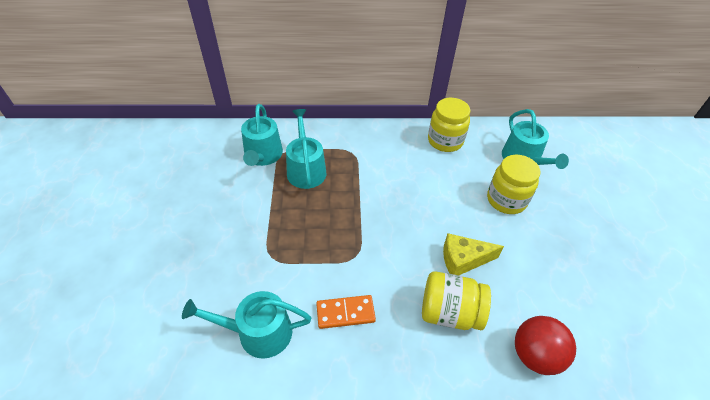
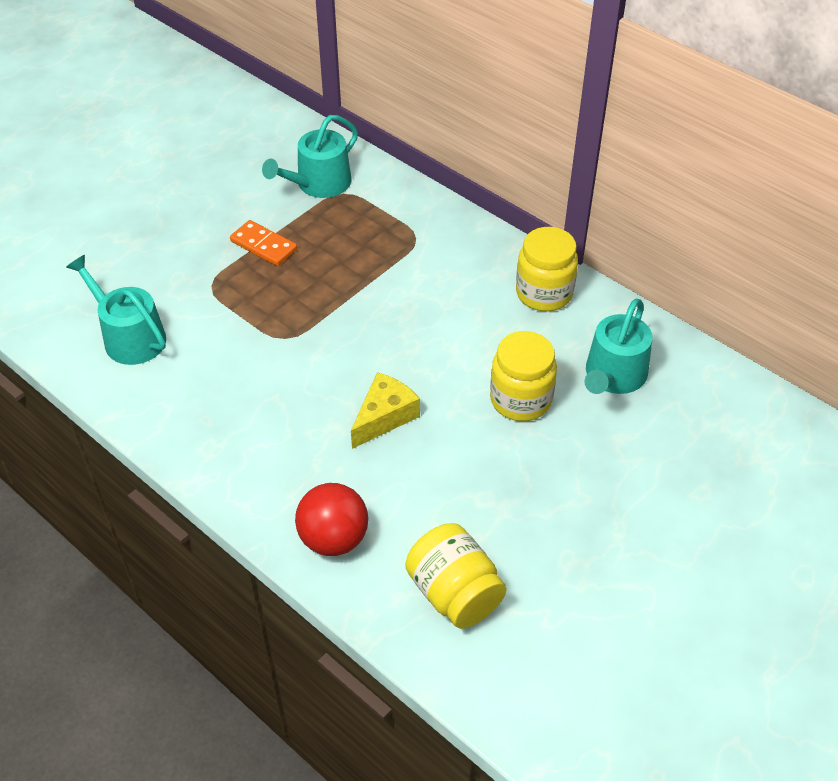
camera: 45 degrees right, 0 degrees up
turquoise watering can [286,109,326,189] -> none
orange domino [316,295,376,329] -> orange domino moved to [230,220,297,266]
yellow jar [422,271,491,330] -> yellow jar moved to [405,523,507,629]
yellow cheese [443,233,504,275] -> yellow cheese turned 90 degrees clockwise [351,372,420,449]

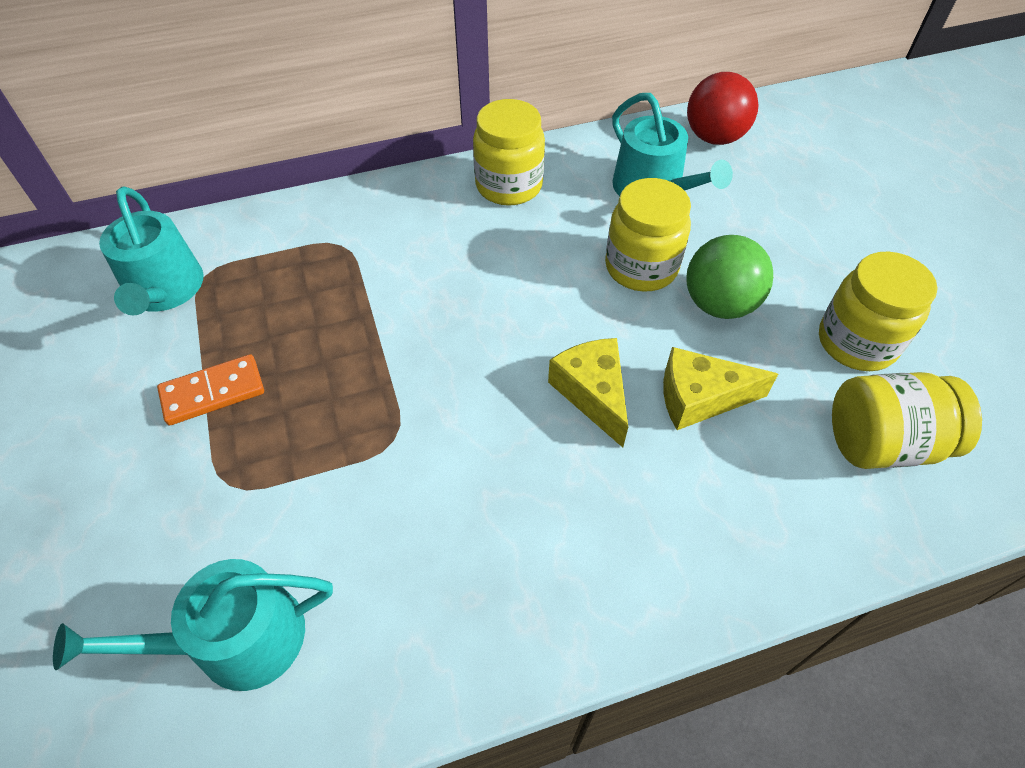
camera: 60 degrees left, 5 degrees up
red ball [295,483,368,556] -> red ball moved to [687,72,759,145]
none -> yellow cheese [663,347,778,430]
none -> green ball [686,235,773,319]
none -> yellow jar [819,251,938,371]

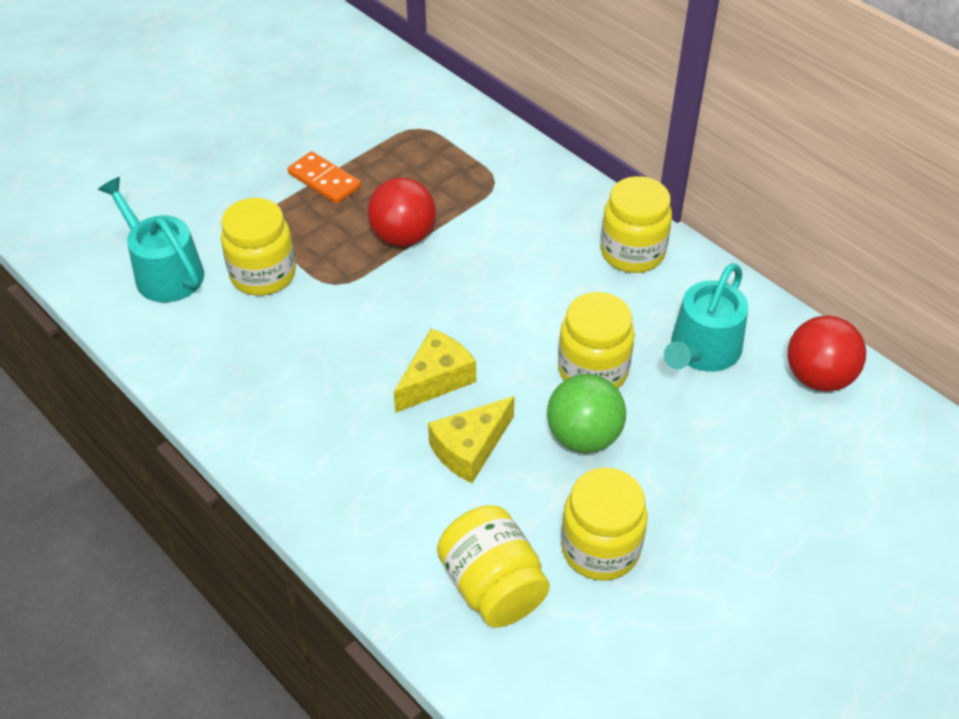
camera: 65 degrees right, 5 degrees down
turquoise watering can [99,186,204,315] -> none
yellow cheese [663,347,778,430] -> yellow cheese turned 105 degrees counterclockwise [428,396,515,483]
none -> yellow jar [221,198,296,296]
none -> red ball [367,178,436,247]

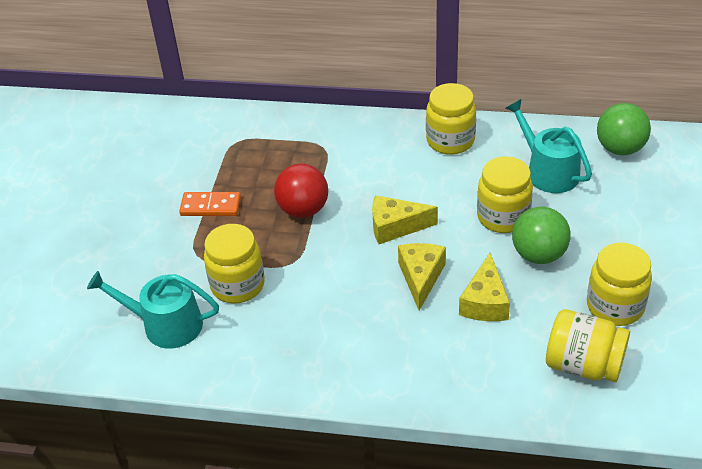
camera: 35 degrees left, 5 degrees down
turquoise watering can [664,263,749,372] -> turquoise watering can turned 150 degrees clockwise [506,99,592,193]
red ball [788,316,866,392] -> green ball [597,103,651,155]
none -> yellow cheese [372,195,438,244]

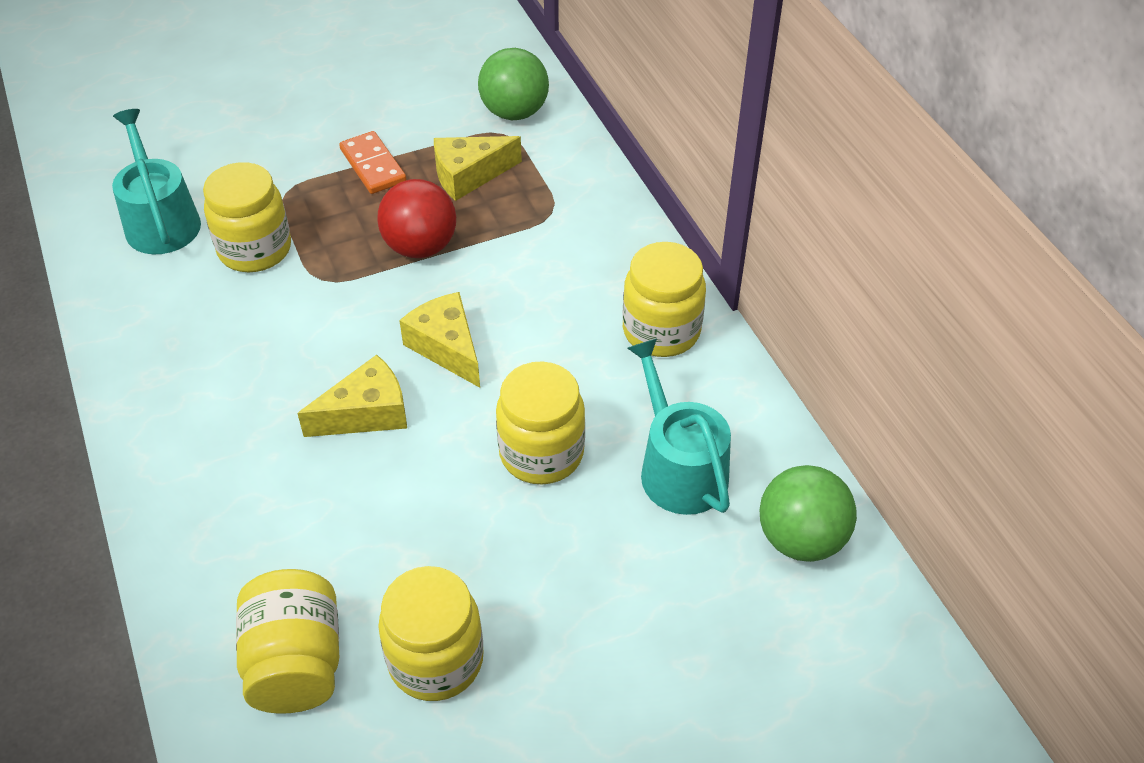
camera: 55 degrees right, 5 degrees up
yellow cheese [459,253,510,321] -> yellow cheese moved to [434,136,522,201]
turquoise watering can [506,99,592,193] -> turquoise watering can turned 45 degrees counterclockwise [627,339,731,515]
green ball [512,207,571,264] -> green ball moved to [478,48,549,120]

